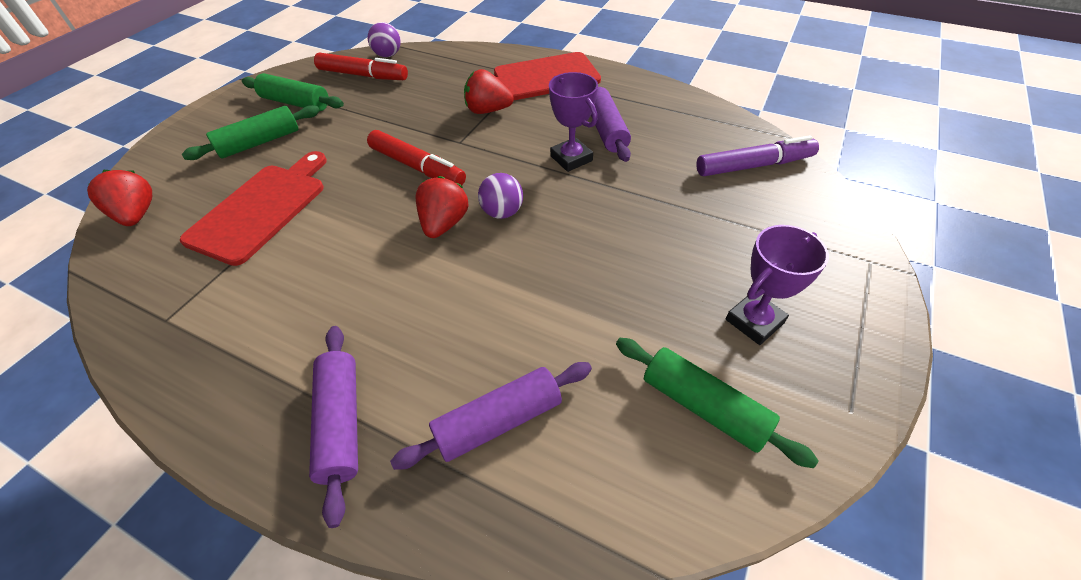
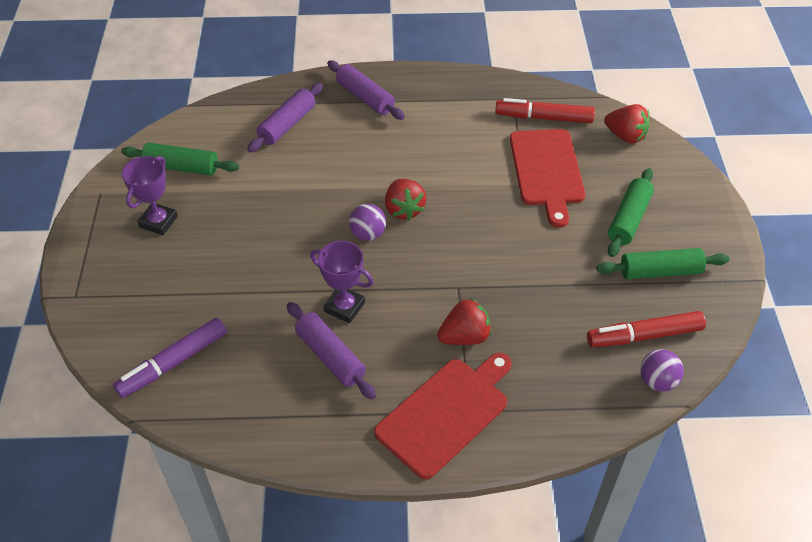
camera: 150 degrees right, 0 degrees up
red marker [367,130,466,185] -> red marker moved to [495,98,595,123]

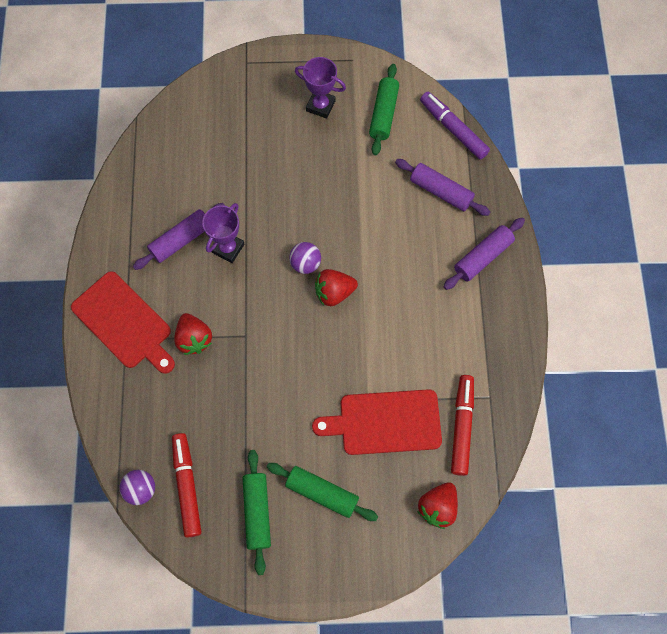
camera: 90 degrees right, 20 degrees up
purple marker [113,317,227,398] -> purple marker moved to [420,92,490,160]

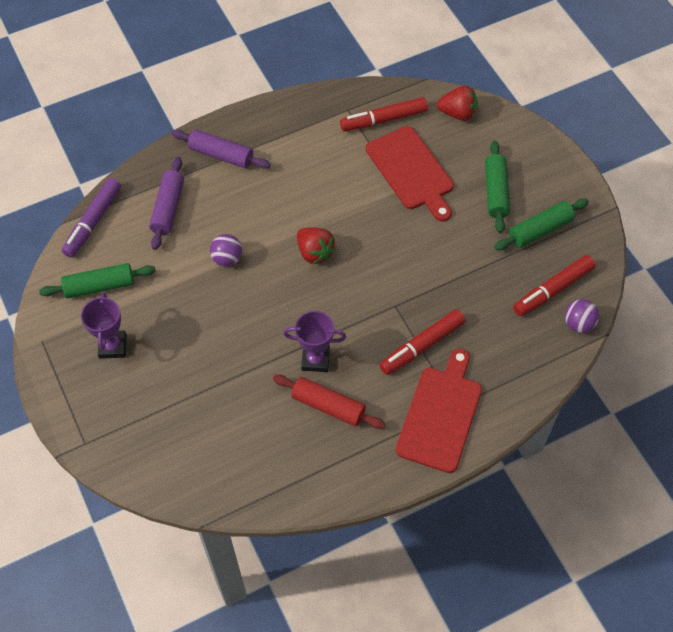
camera: 115 degrees left, 10 degrees down
purple rolling pin [133,203,225,270] -> red rolling pin [273,375,385,429]
red strawberry [174,313,212,355] -> red marker [380,309,465,375]
purple ball [289,242,321,274] -> purple ball moved to [210,234,242,267]

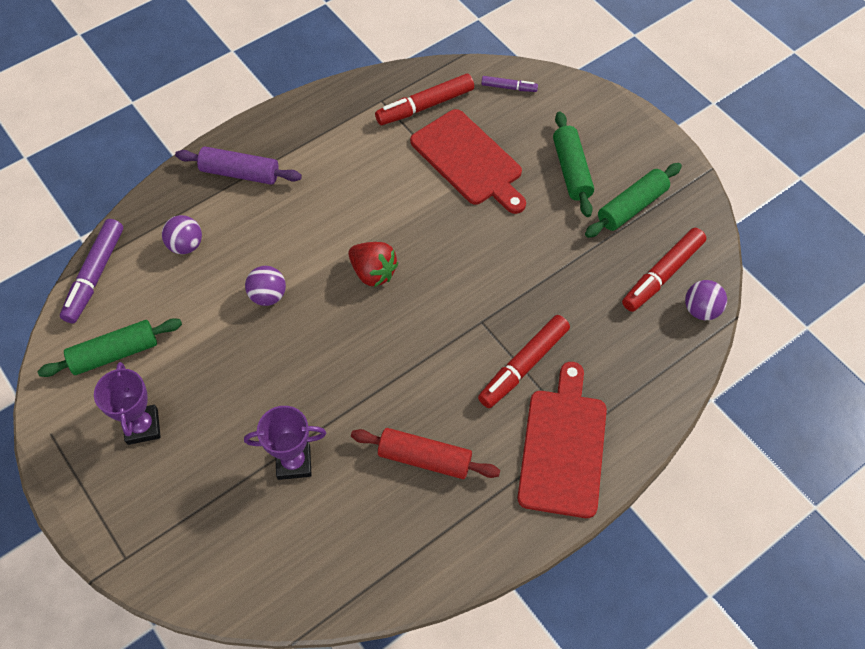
camera: 10 degrees left, 0 degrees up
purple rolling pin [149,157,184,250] -> purple ball [162,215,202,254]
purple trophy [283,311,346,372] -> purple trophy moved to [244,406,326,480]
red strawberry [437,85,478,121] -> purple marker [481,76,538,92]

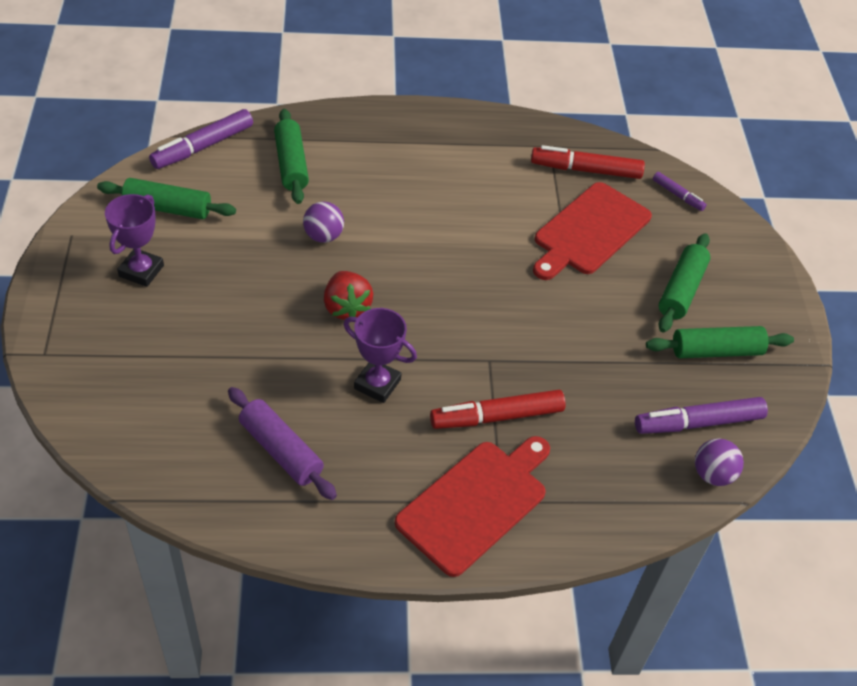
camera: 30 degrees right, 10 degrees down
purple ball [162,215,202,254] -> green rolling pin [274,109,309,204]
purple rolling pin [175,146,302,185] -> purple rolling pin moved to [228,387,337,500]
purple trophy [244,406,326,480] -> purple trophy moved to [343,308,417,403]
red strawberry [348,242,398,287] -> red strawberry moved to [324,271,373,320]
red rolling pin [351,428,500,479] -> none
red cutting board [410,109,526,214] -> red cutting board turned 45 degrees clockwise [533,182,652,280]
red marker [622,228,706,312] -> purple marker [635,397,768,434]

